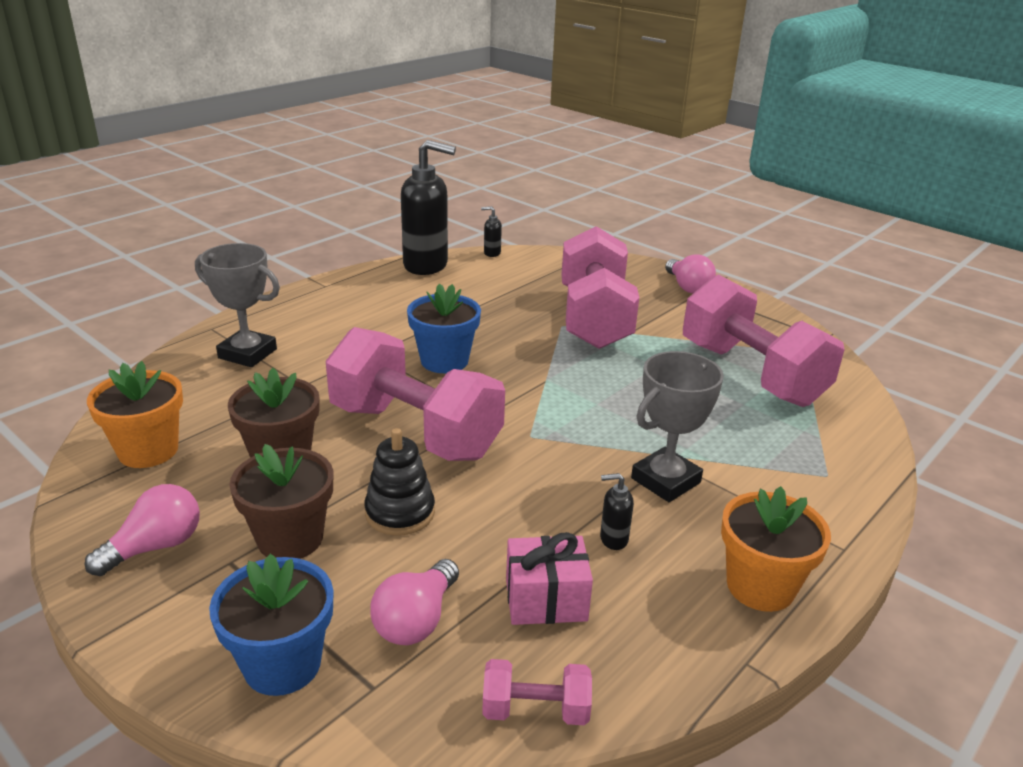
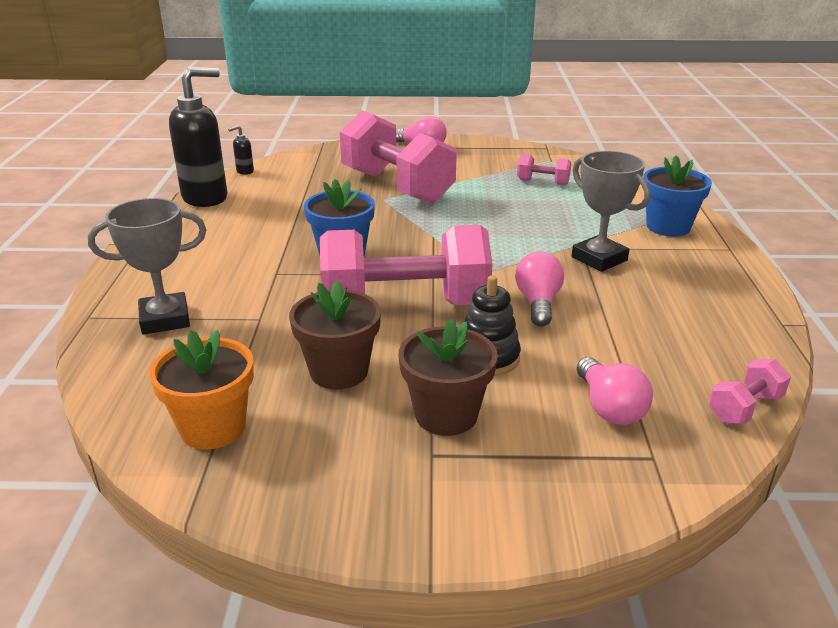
camera: 40 degrees left, 0 degrees up
pink light bulb [85,484,200,576] -> pink light bulb moved to [515,251,564,327]
blue flower pot [209,554,333,696] -> blue flower pot moved to [643,155,712,237]
pink gift [506,532,593,625] -> none
black soap dispenser [600,473,634,550] -> none
grey trophy [631,351,724,502] -> grey trophy turned 45 degrees counterclockwise [572,151,651,272]
pink dumbbell [683,275,844,407] -> pink dumbbell [517,154,571,185], size x0.42
orange flower pot [721,486,831,612] -> none

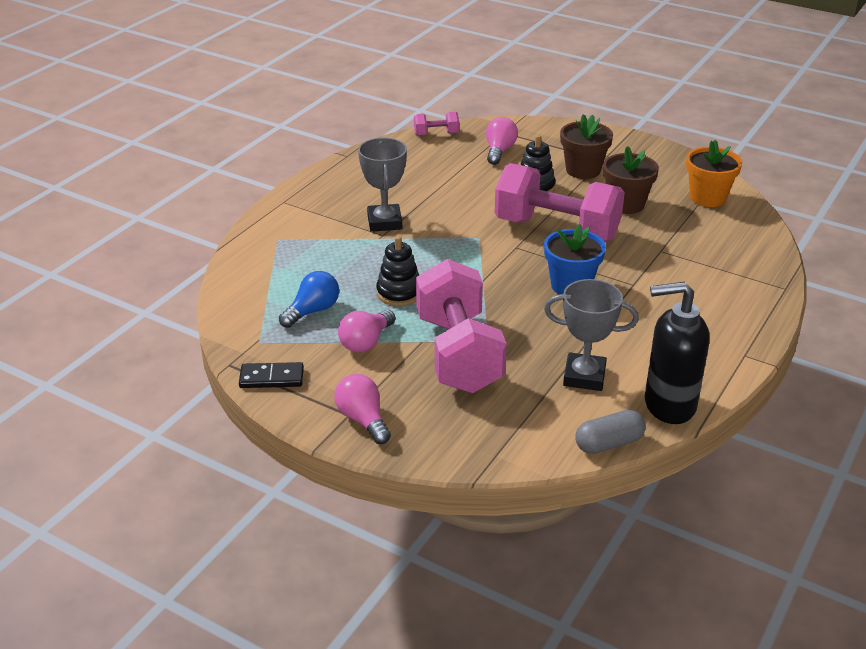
camera: 150 degrees left, 5 degrees up
grey trophy [88,198,206,335] -> grey trophy moved to [544,279,639,391]
black soap dispenser [228,125,254,175] -> grey capsule [575,410,646,454]
pink light bulb [515,251,564,327] -> pink light bulb moved to [338,310,395,352]
pink dumbbell [517,154,571,185] -> blue light bulb [279,271,339,328]
blue flower pot [643,155,712,237] -> none
none -> black domino [239,362,304,388]
none -> black stacking toy [376,236,419,306]

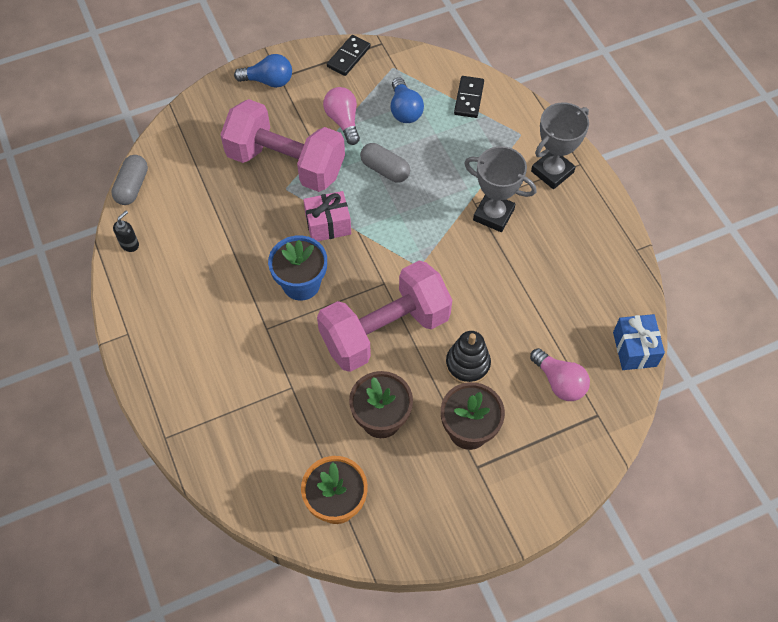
camera: 125 degrees right, 25 degrees up
pink light bulb [334,374,391,444] -> blue light bulb [234,54,292,88]
black stacking toy [376,236,419,306] -> grey capsule [360,143,410,183]
pink dumbbell [414,112,459,136] -> blue gift [613,314,665,370]
grey trophy [544,279,639,391] -> grey trophy moved to [531,102,589,189]
black soap dispenser [645,282,710,424] -> black soap dispenser [113,211,139,252], size x0.40
none -> pink gift [303,191,351,241]
none -> black domino [454,76,484,118]

